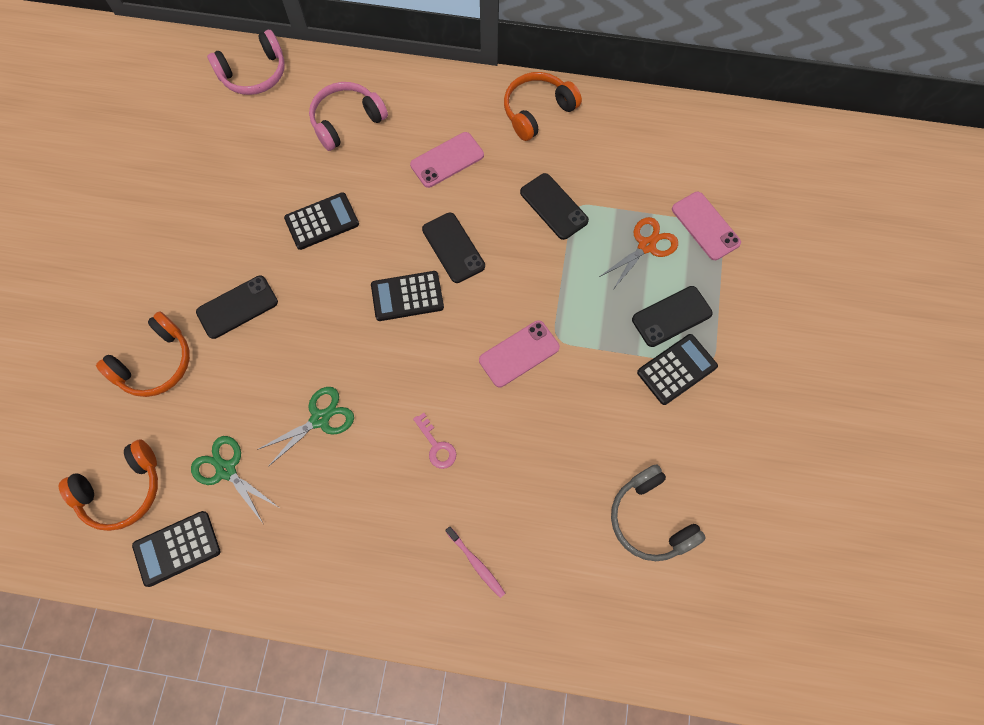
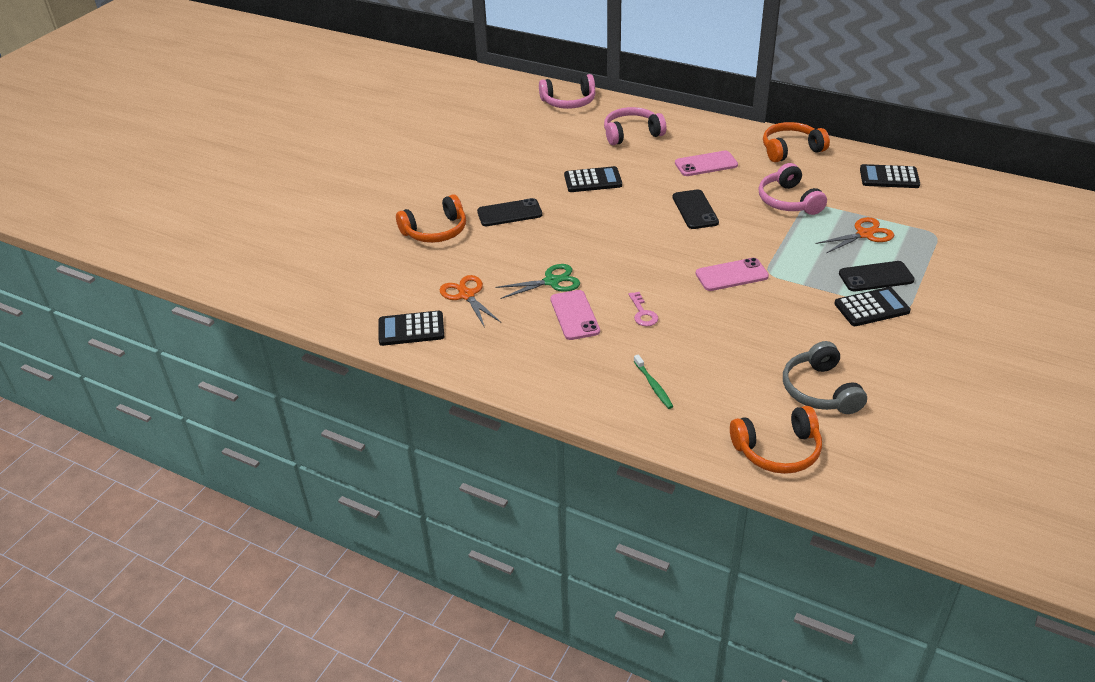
camera: 20 degrees right, 30 degrees down
orange headphones [59,439,158,531] -> orange headphones moved to [730,406,822,474]
green scissors [191,436,278,523] -> orange scissors [440,275,501,328]
black calculator [371,271,444,321] -> black calculator moved to [860,164,920,188]
pink toothbrush [445,526,505,598] -> green toothbrush [634,354,674,409]
black phone [520,173,589,240] -> pink headphones [758,163,827,215]
pink phone [672,192,741,260] -> pink phone moved to [550,290,600,340]

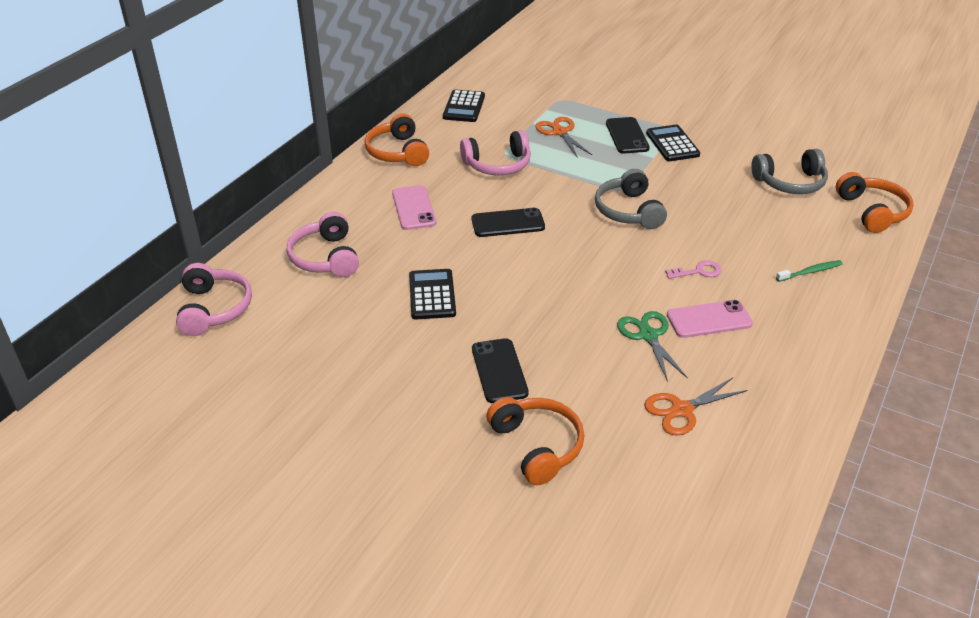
camera: 90 degrees left, 0 degrees up
black calculator [379,311,444,346] -> none
pink phone [696,258,769,291] -> grey headphones [595,169,667,229]

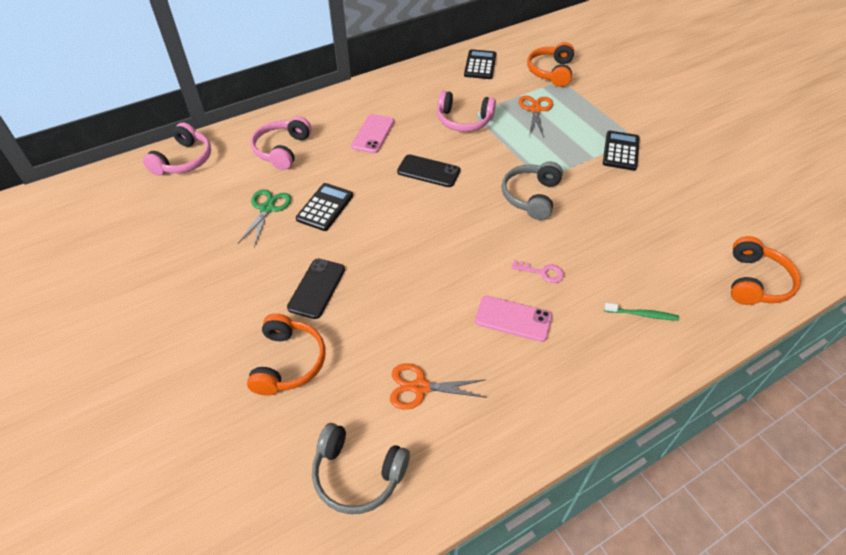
camera: 30 degrees right, 10 degrees up
orange headphones [365,113,429,166] -> orange headphones moved to [527,42,574,87]
black calculator [443,90,485,122] -> black calculator turned 150 degrees clockwise [464,49,496,79]
black phone [606,117,650,154] -> none
green scissors [617,311,688,382] -> green scissors moved to [238,189,291,247]
grey headphones [751,149,828,194] -> grey headphones moved to [312,423,410,514]

